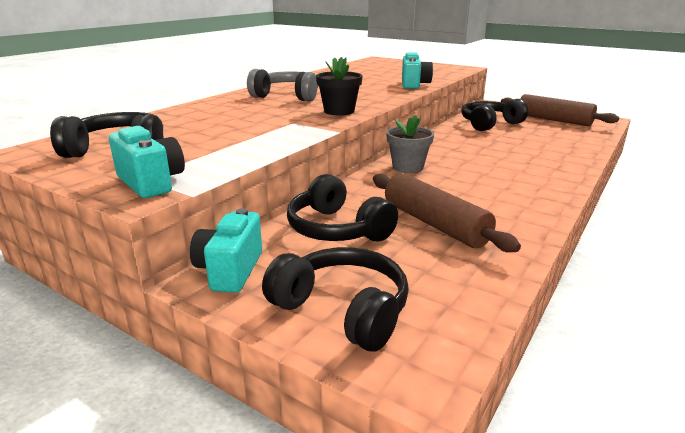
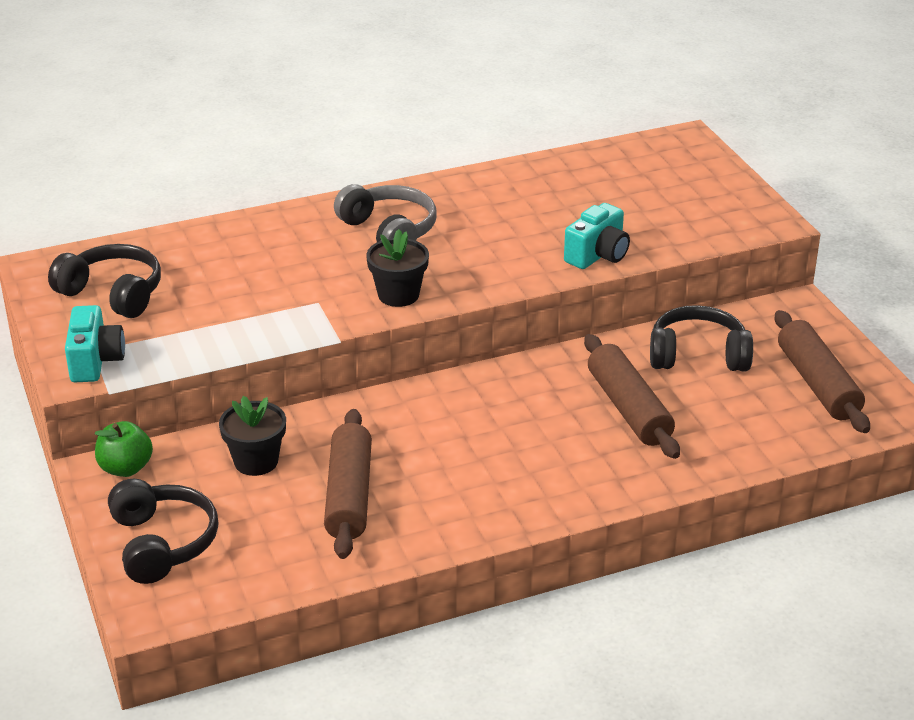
camera: 35 degrees right, 10 degrees up
turquoise camera [190,208,262,293] -> green apple [95,421,153,477]
black headphones [287,174,398,241] -> black flower pot [219,396,286,476]
grey flower pot [386,115,434,173] -> none
none -> brown rolling pin [584,334,680,459]

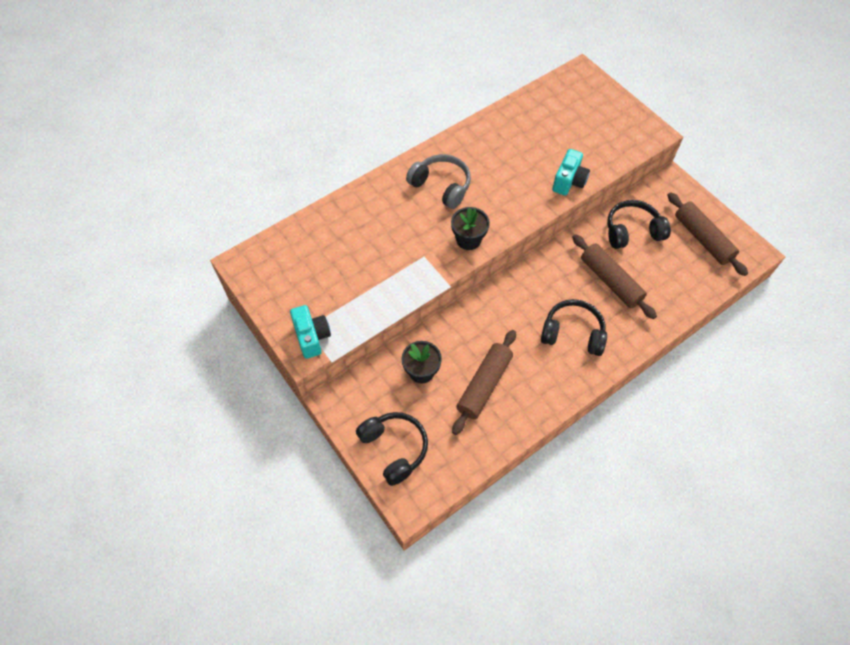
camera: 15 degrees left, 25 degrees up
black headphones [48,244,161,318] -> black headphones moved to [541,299,607,356]
green apple [95,421,153,477] -> none
brown rolling pin [324,409,372,559] -> brown rolling pin turned 45 degrees clockwise [452,330,516,435]

